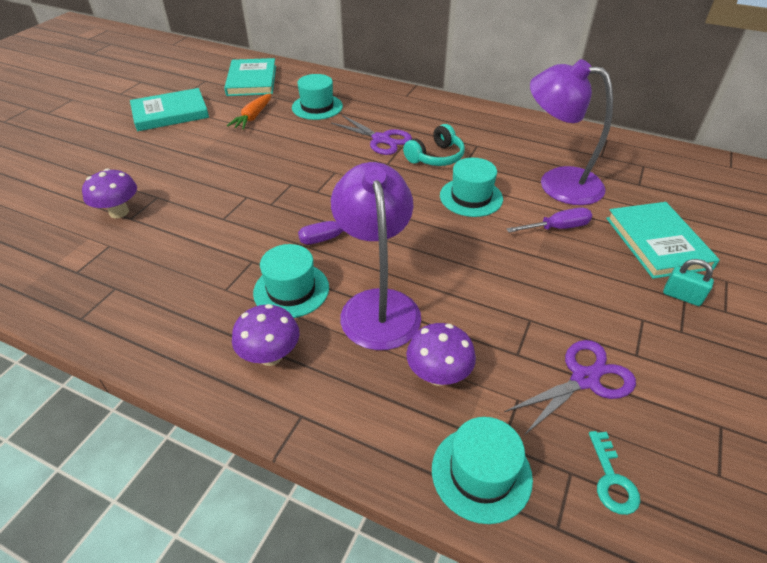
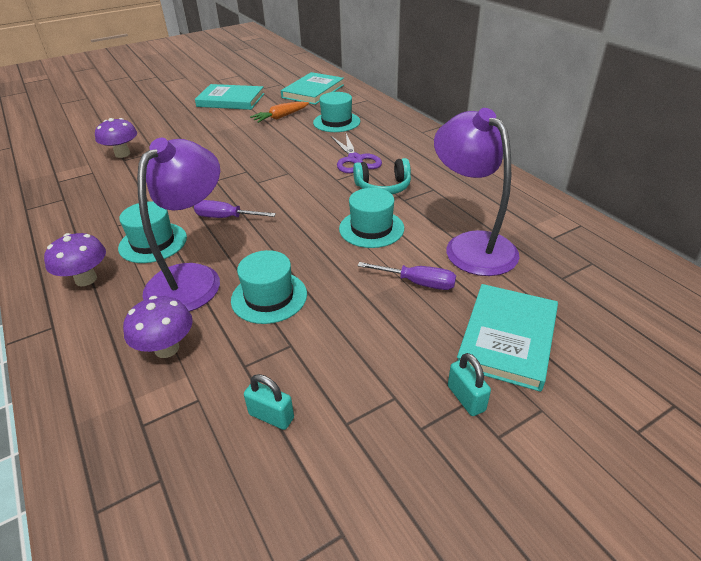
camera: 35 degrees right, 5 degrees down
turquoise hat [432,417,533,524] -> turquoise hat moved to [231,250,307,324]
purple scissors [504,340,636,435] -> turquoise padlock [244,374,294,430]
turquoise key [589,431,640,515] -> none

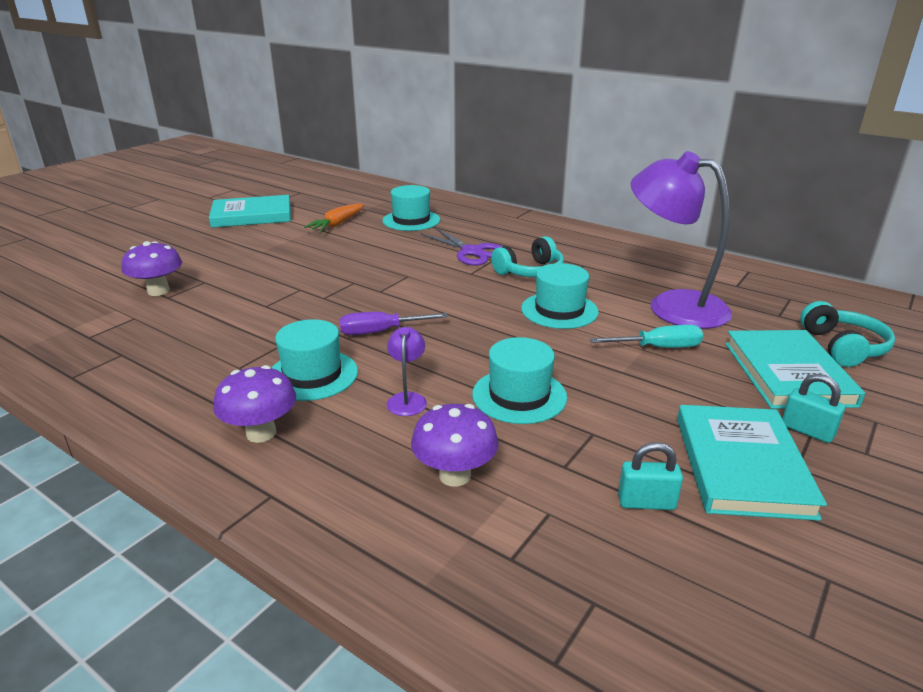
camera: 25 degrees left, 10 degrees down
purple lamp [137,138,220,312] -> purple lamp [387,327,427,416], size x0.41
turquoise book [281,72,344,105] -> turquoise book moved to [677,405,827,521]
purple screwdriver [357,262,456,290] -> turquoise screwdriver [590,325,703,348]
none -> turquoise headphones [800,301,895,367]

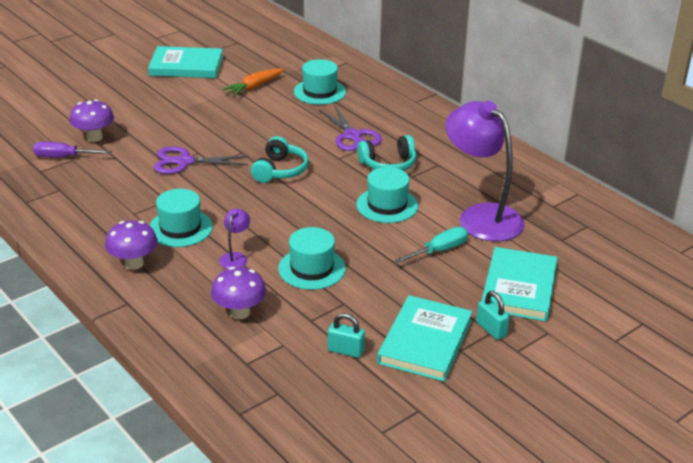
camera: 15 degrees right, 5 degrees up
purple screwdriver [340,312,448,335] -> purple screwdriver moved to [33,142,112,157]
turquoise screwdriver [590,325,703,348] -> turquoise screwdriver turned 45 degrees counterclockwise [395,227,468,263]
turquoise headphones [800,301,895,367] -> turquoise headphones moved to [251,136,309,183]
none -> purple scissors [154,146,249,174]

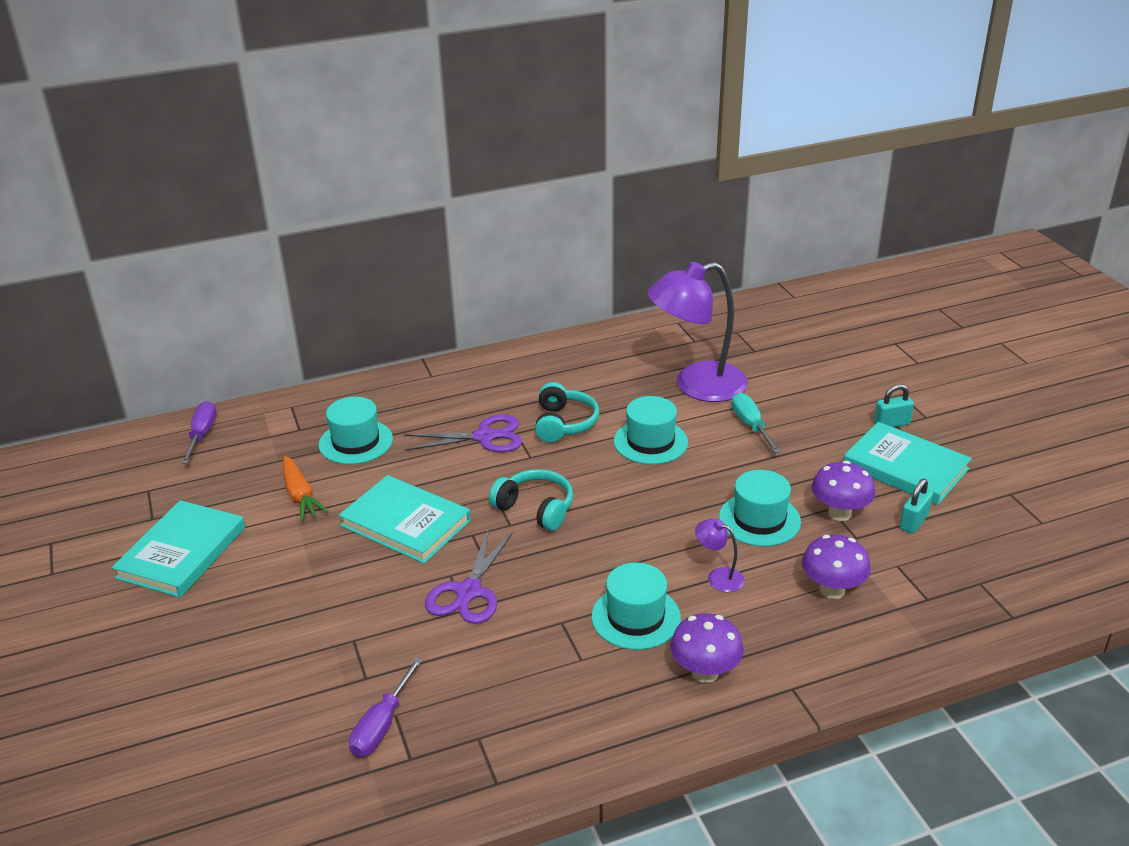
camera: 70 degrees left, 0 degrees up
purple mushroom [69,99,114,142] -> purple mushroom moved to [812,461,875,521]
turquoise book [482,247,558,321] -> turquoise book moved to [339,475,471,564]
none -> purple screwdriver [181,401,217,464]

